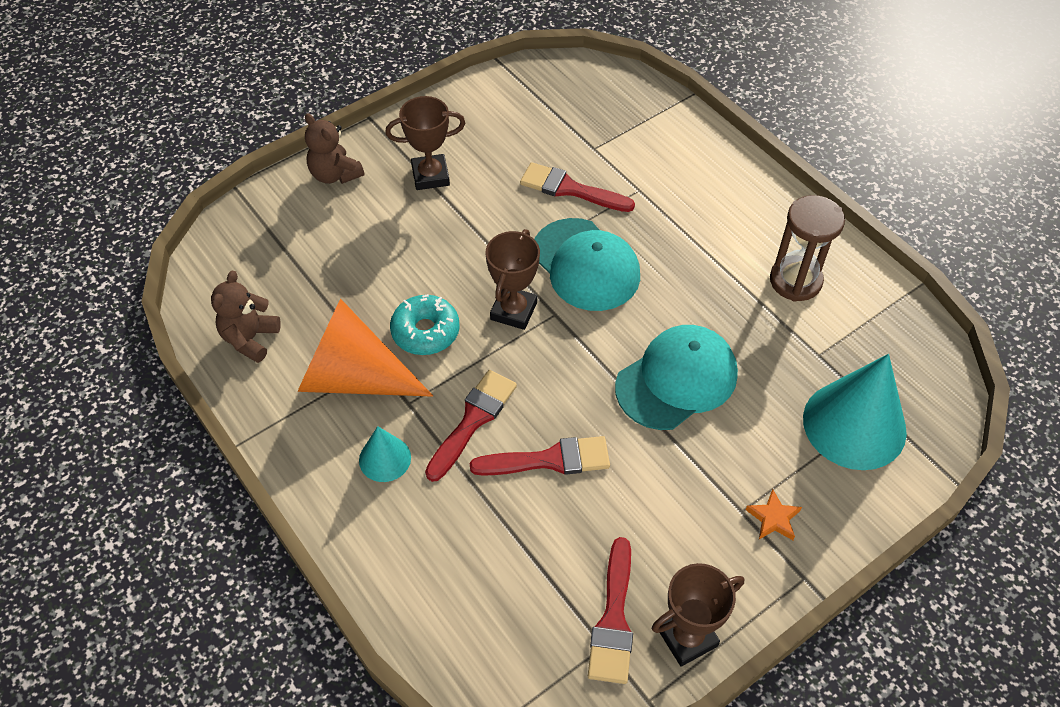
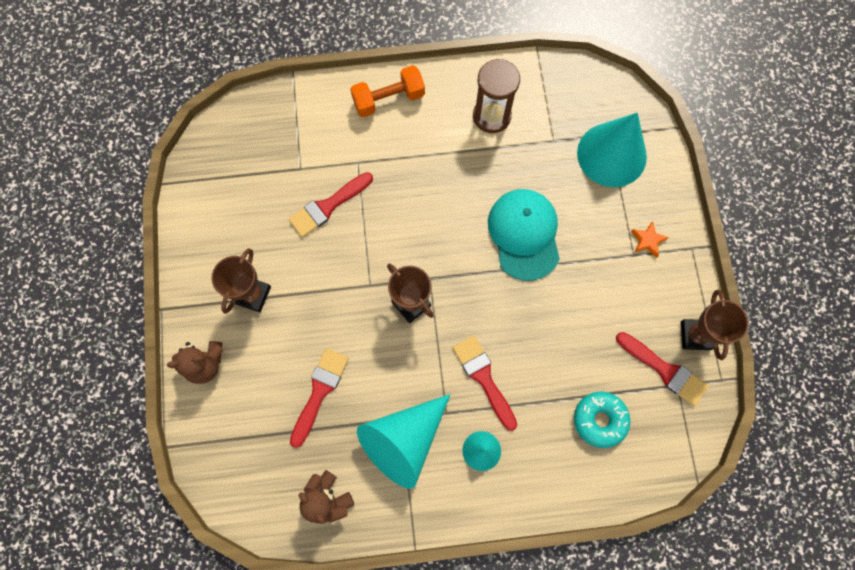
camera: 60 degrees left, 20 degrees up
orange cone [297,299,433,397] -> turquoise cone [357,394,451,489]
turquoise donut [390,294,460,355] -> turquoise donut moved to [574,392,630,448]
red brush [470,436,610,476] -> red brush moved to [290,348,349,448]
turquoise cap [534,218,640,311] -> none
none -> orange dumbbell [350,65,425,117]

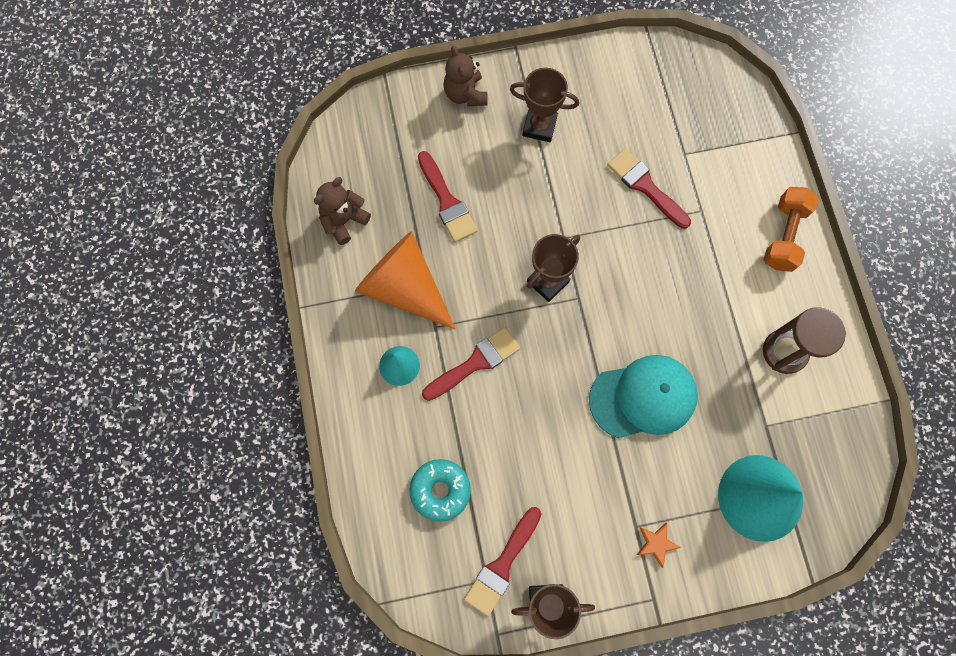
camera: 85 degrees right, 0 degrees up
red brush [290,348,349,448] -> red brush turned 45 degrees clockwise [418,151,478,242]
orange dumbbell [350,65,425,117] -> orange dumbbell turned 45 degrees clockwise [764,187,819,272]
turquoise cone [357,394,451,489] -> orange cone [355,231,456,330]

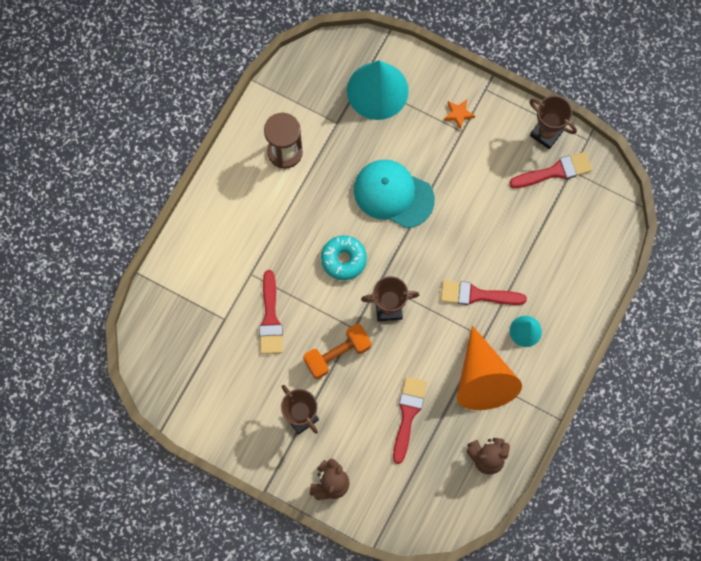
camera: 140 degrees left, 0 degrees up
turquoise donut [409,459,471,522] -> turquoise donut moved to [321,235,367,280]
orange dumbbell [764,187,819,272] -> orange dumbbell moved to [303,324,372,379]

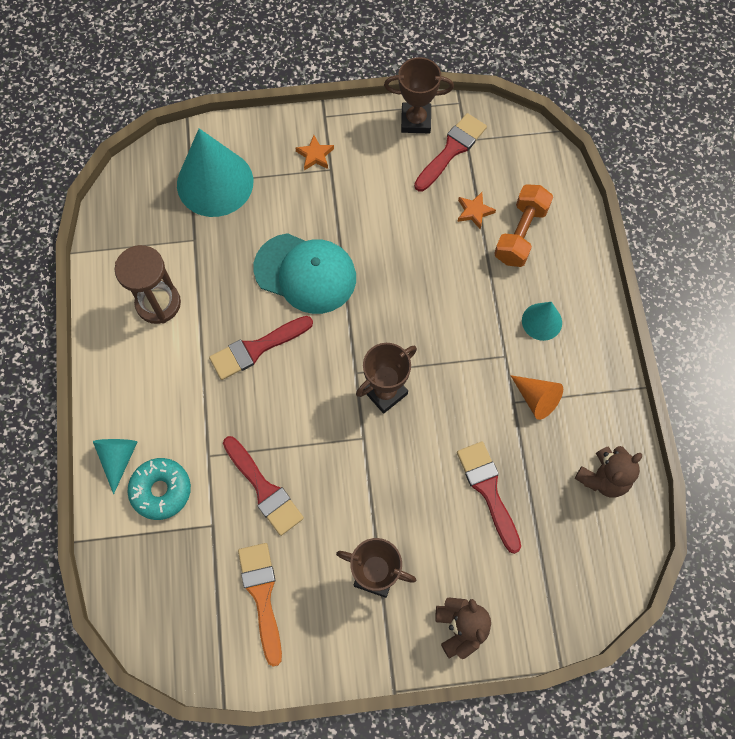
camera: 35 degrees left, 5 degrees down
orange dumbbell [303,324,372,379] -> orange dumbbell moved to [494,184,553,267]
turquoise donut [321,235,367,280] -> turquoise donut moved to [128,458,191,520]
turquoise cap [354,160,435,228] -> turquoise cap turned 150 degrees counterclockwise [253,233,356,314]
red brush [441,280,527,305] -> red brush moved to [209,316,313,380]
orange cone [457,326,522,410] -> orange cone [510,375,563,420], size x0.50
none -> turquoise cone [93,439,137,494]
none -> orange brush [238,543,282,667]
none -> orange star [457,192,496,230]

